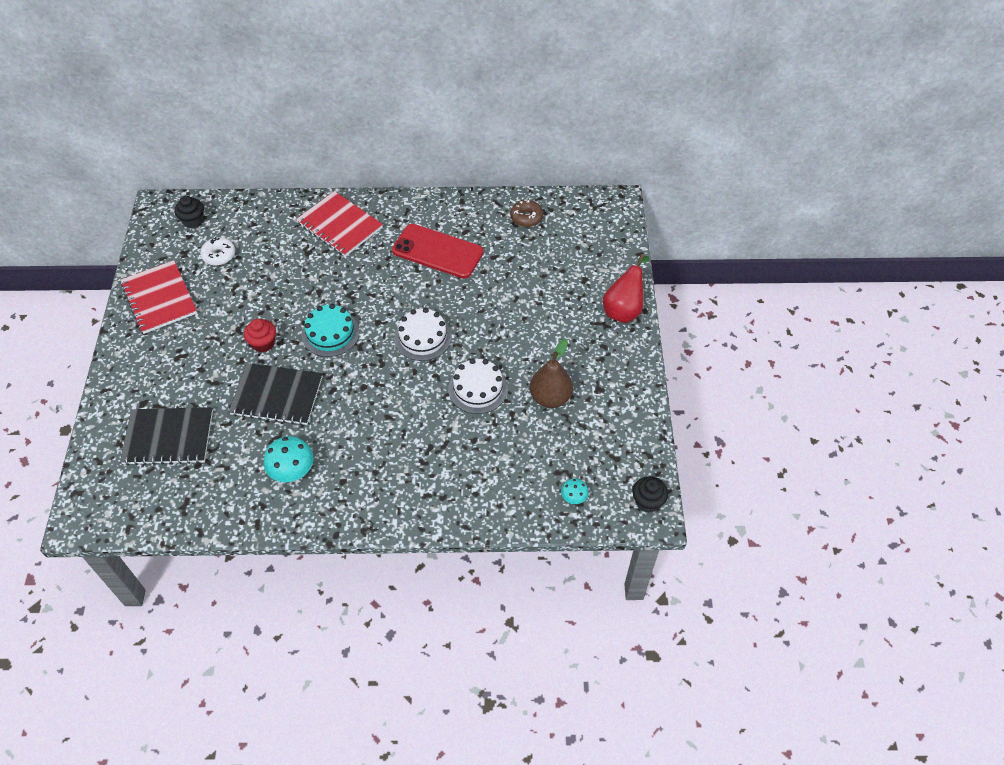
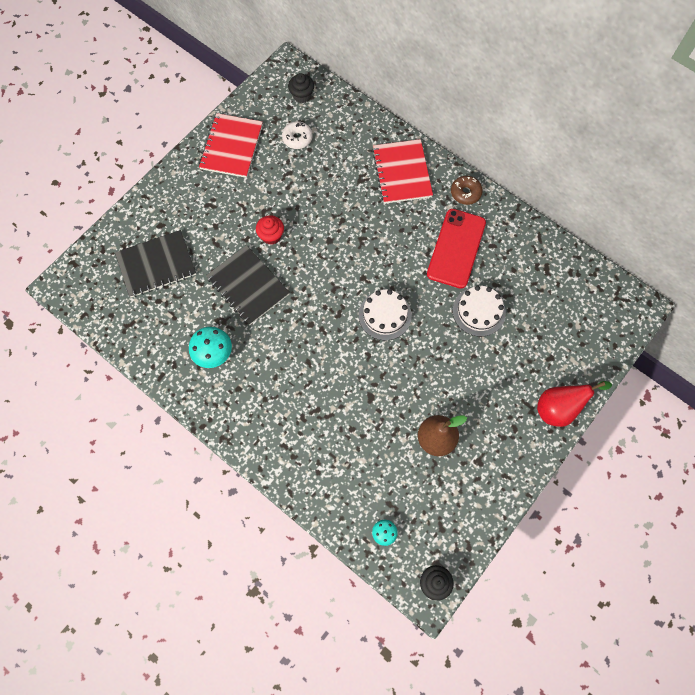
camera: 40 degrees right, 15 degrees up
black notebook [120,407,213,465] -> black notebook turned 60 degrees counterclockwise [115,230,196,298]
turquoise cake [302,304,359,357] -> none
red phone [392,224,484,279] -> red phone turned 45 degrees clockwise [427,209,486,289]
white cake [448,358,508,414] -> white cake moved to [453,286,506,337]
brown donut [510,200,543,227] -> brown donut moved to [451,176,483,205]

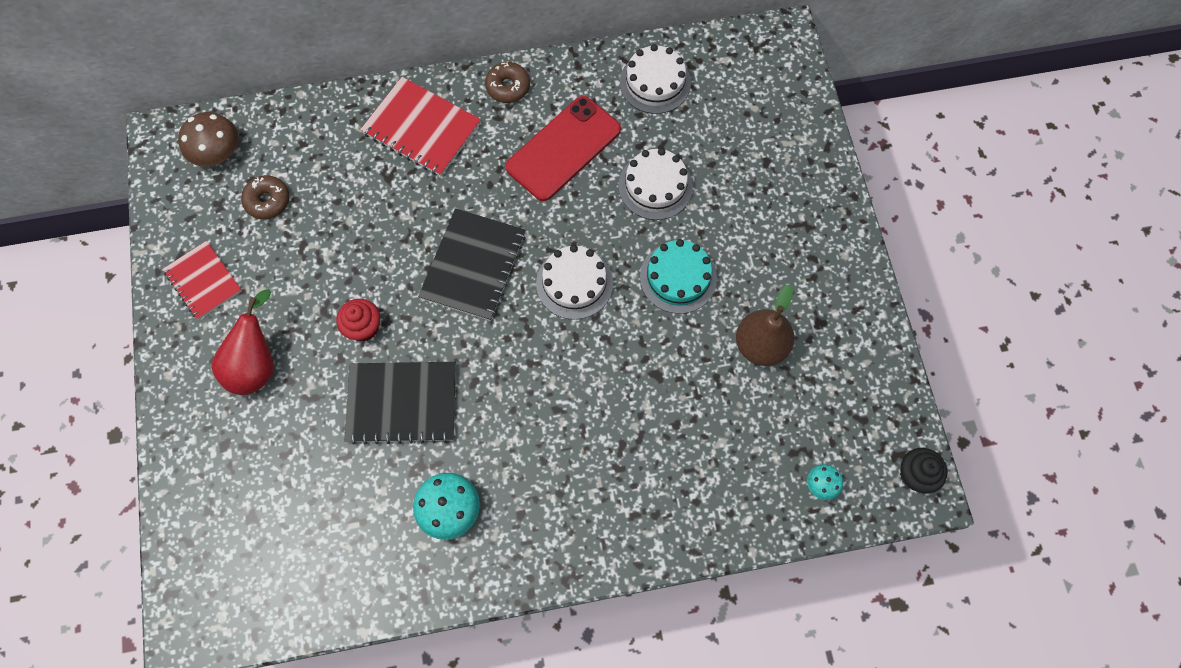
camera: 50 degrees left, 0 degrees up
black notebook [115,230,196,298] -> black notebook moved to [418,208,526,321]
red notebook [199,113,263,178] -> red notebook [163,241,242,320], size x0.66
white donut [282,121,313,149] -> brown donut [241,175,289,219]
black cupcake [288,73,314,103] -> brown mushroom [178,112,239,166]
red phone [427,209,486,289] -> red phone turned 75 degrees clockwise [505,96,621,201]
red pear [537,381,612,427] -> red pear moved to [212,289,274,395]
none -> white cake [620,44,691,114]
none -> turquoise cake [640,239,717,314]

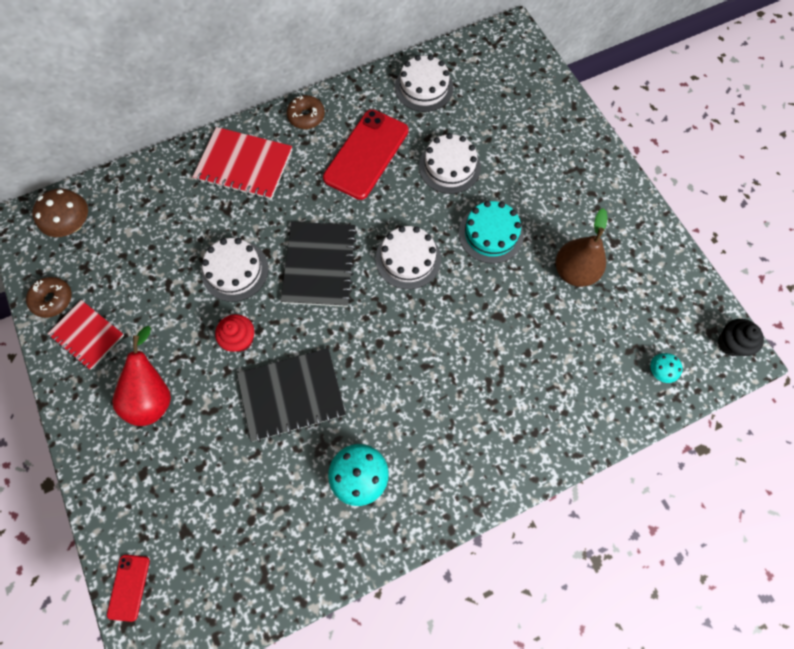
camera: 15 degrees left, 0 degrees up
brown donut [241,175,289,219] -> brown donut moved to [26,277,71,318]
none -> red phone [107,555,150,622]
none -> white cake [202,238,269,302]

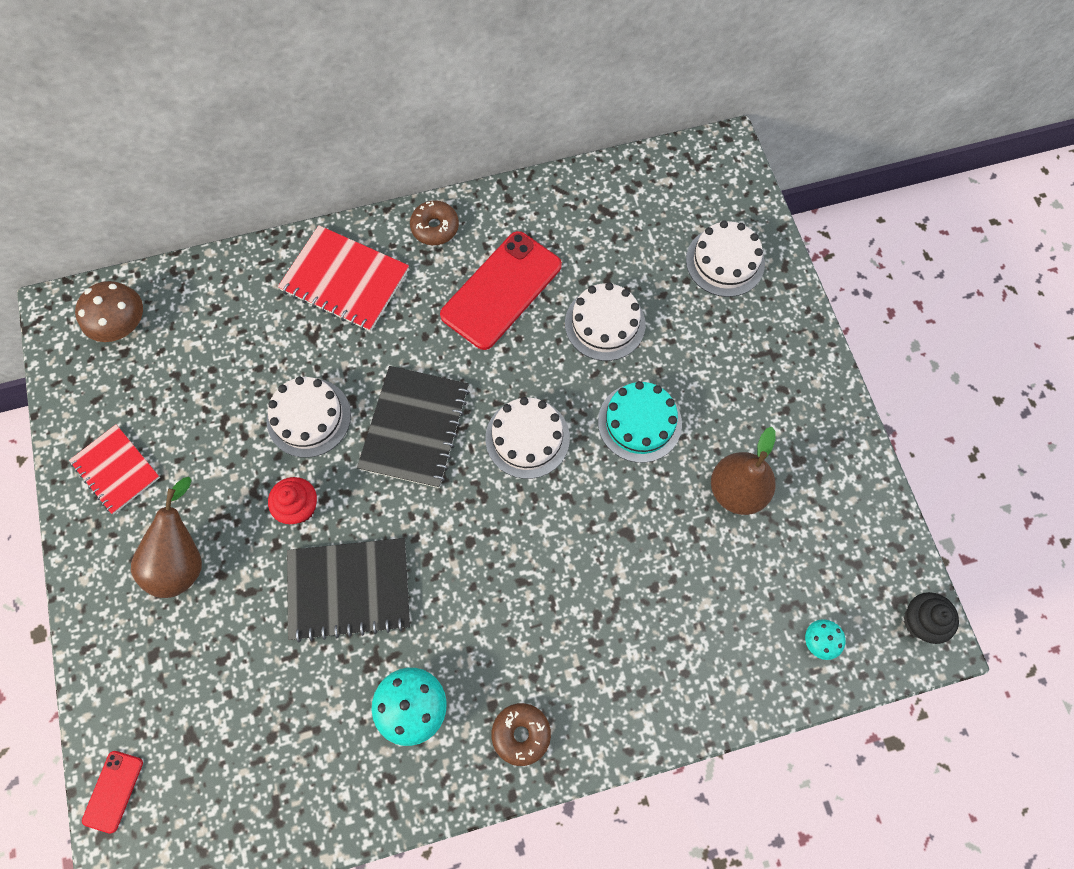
camera: 10 degrees right, 0 degrees up
brown donut [26,277,71,318] -> brown donut moved to [491,703,551,766]
red pear [112,326,171,426] -> brown pear [131,477,202,598]
white cake [395,55,454,112] -> white cake moved to [686,220,765,297]

